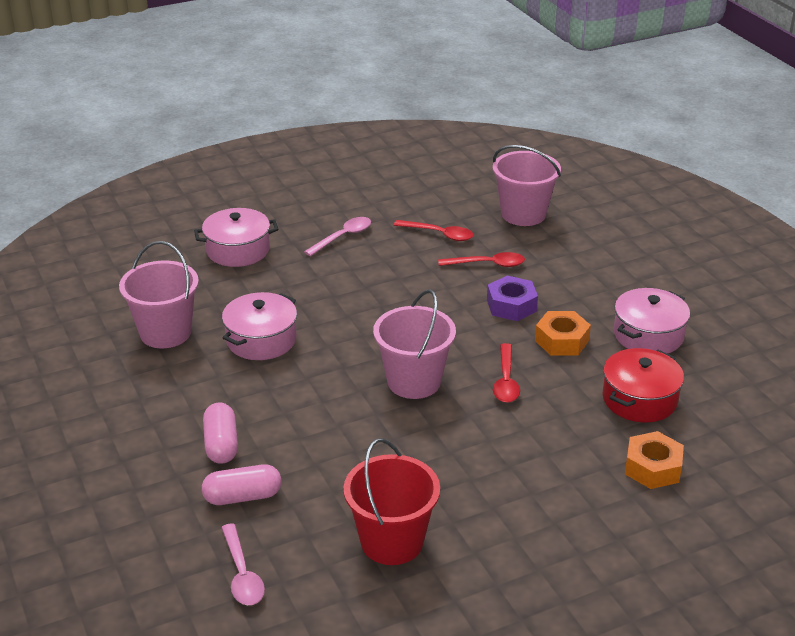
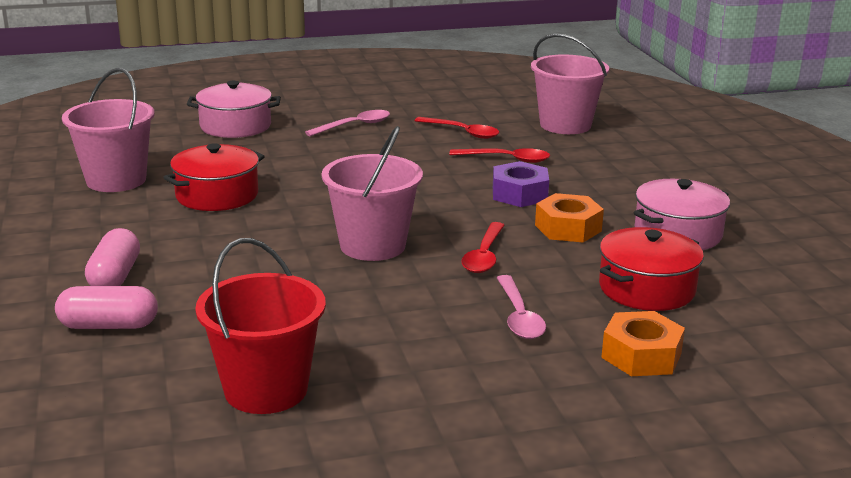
camera: 10 degrees right, 10 degrees down
pink spoon [221,523,265,605] -> pink spoon moved to [497,275,546,339]
pink pot [222,292,297,360] -> red pot [163,143,265,211]

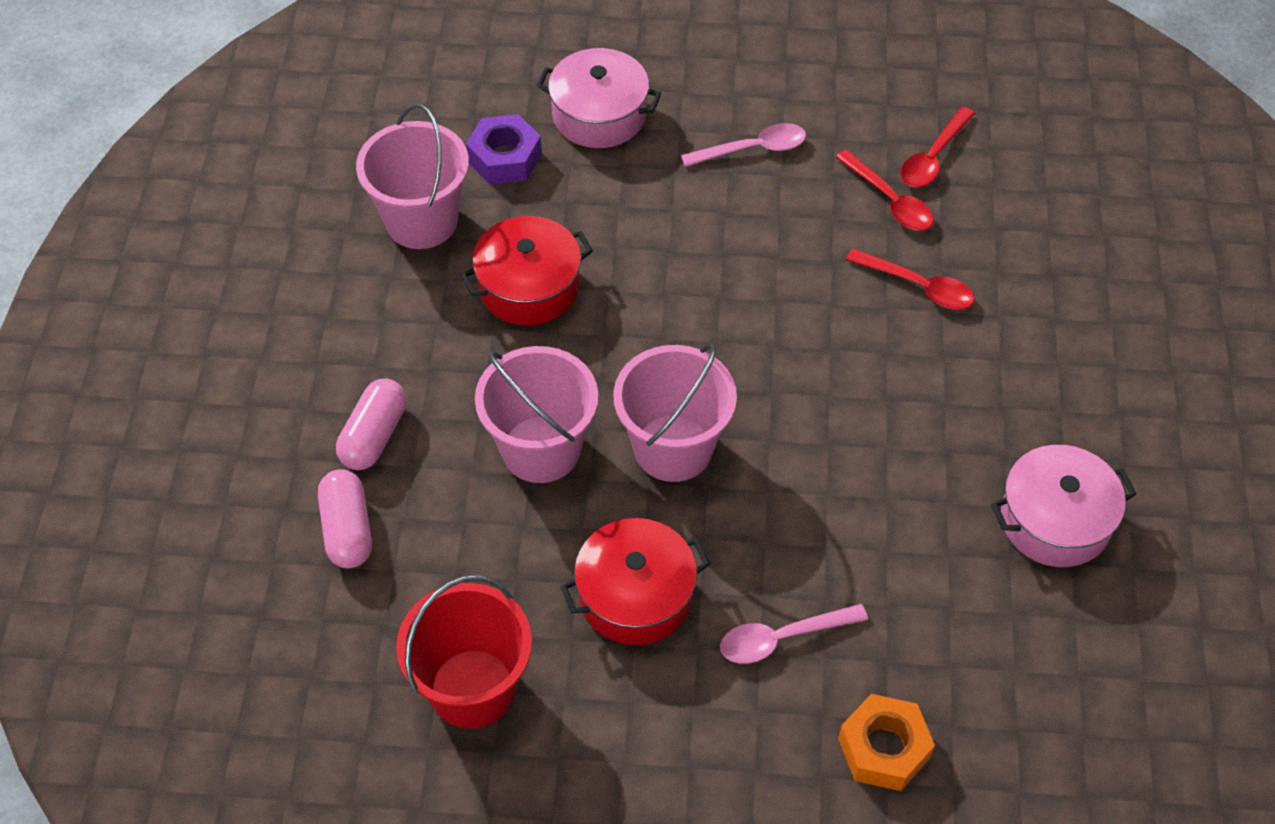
camera: 20 degrees right, 30 degrees up
pink capsule [55,286,158,329] -> pink capsule turned 60 degrees clockwise [318,469,372,568]
red spoon [461,222,505,273] -> red spoon moved to [900,107,975,187]
purple nut [493,161,549,207] -> purple nut moved to [466,114,542,185]
pink spoon [497,275,546,339] -> pink spoon turned 60 degrees clockwise [720,604,868,664]
pink bucket [531,34,609,134] -> pink bucket moved to [475,346,598,483]
orange nut [535,193,604,242] -> none
red pot [599,227,704,311] -> red pot moved to [561,518,710,645]

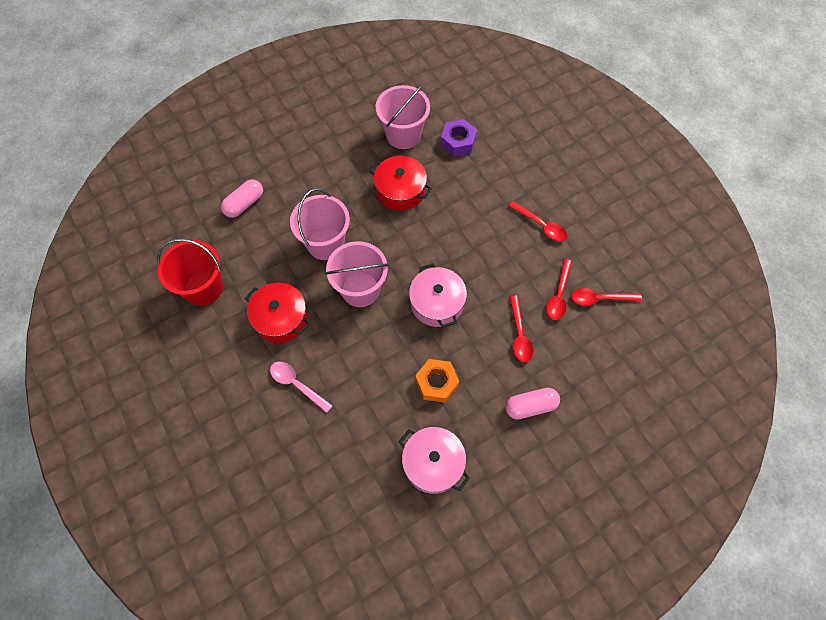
camera: 55 degrees right, 10 degrees up
pink capsule [336,379,407,470] -> pink capsule moved to [505,388,560,419]
pink pot [537,48,661,148] -> pink pot moved to [409,263,467,328]
pink spoon [681,123,806,167] -> red spoon [508,201,567,241]
orange nut [838,694,935,791] -> orange nut moved to [415,359,459,403]

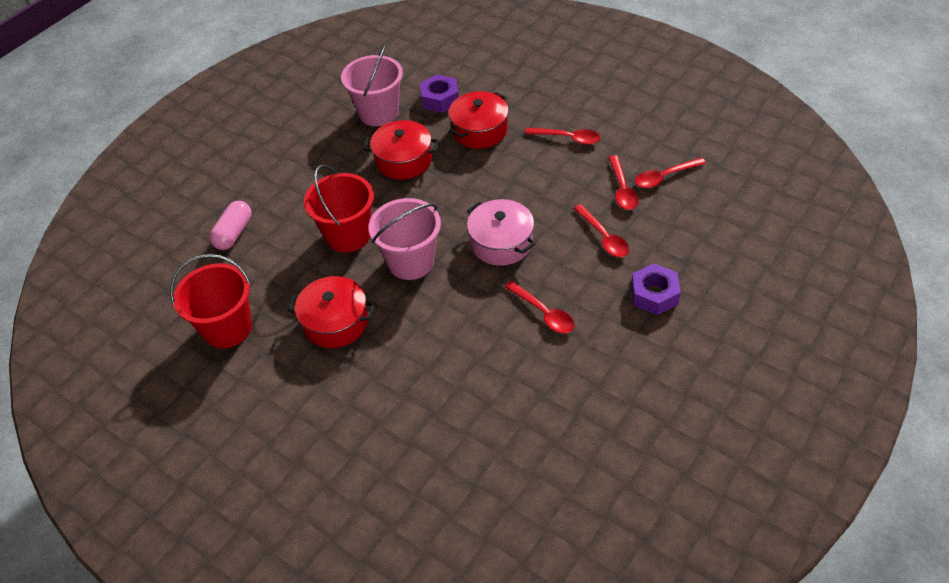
camera: 20 degrees left, 15 degrees down
pink spoon [270,362,333,413] -> none
pink bucket [290,189,350,260] -> red bucket [304,164,374,253]
pink pot [399,427,470,494] -> none
orange nut [415,359,459,403] -> red spoon [505,281,575,333]
pink capsule [505,388,560,419] -> purple nut [631,263,681,315]
none -> red pot [449,91,509,149]

